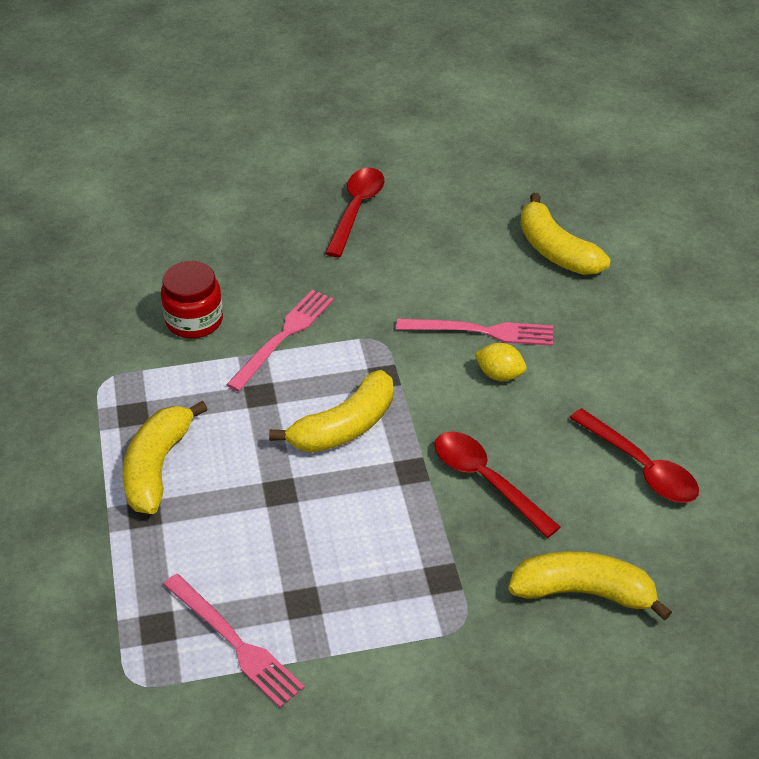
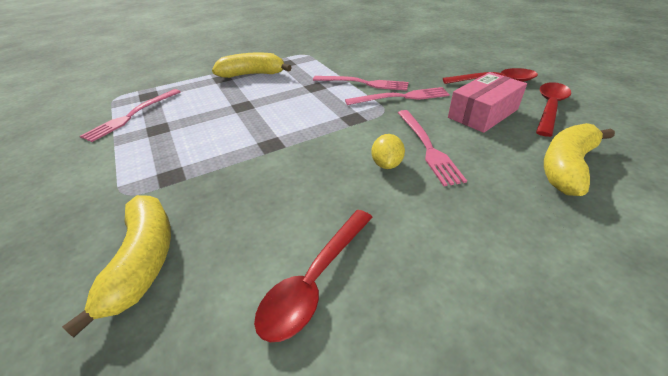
camera: 75 degrees right, 5 degrees down
red jar [161,261,223,338] -> none
yellow banana [269,370,393,453] -> none
red spoon [434,432,560,538] -> red spoon moved to [536,82,571,137]
none -> pink fork [345,87,450,105]
none -> pink box [448,72,527,133]

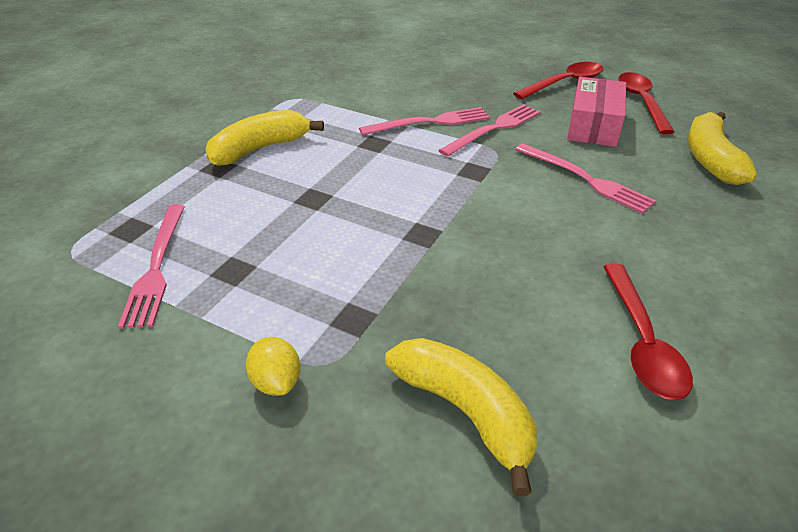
camera: 35 degrees left, 0 degrees up
yellow lemon [371,134,405,169] -> yellow lemon moved to [246,337,301,396]

